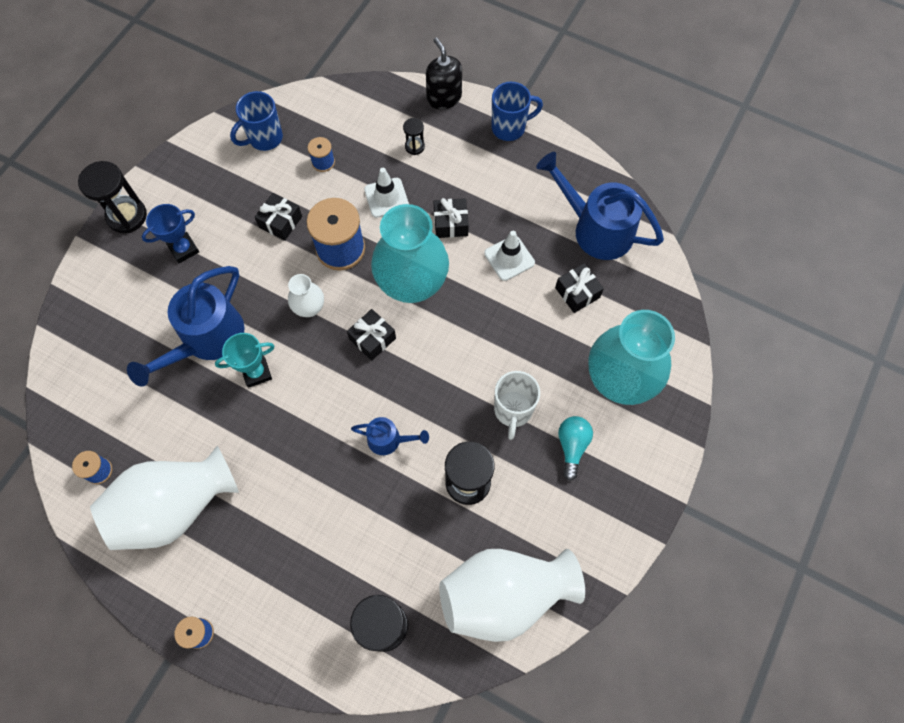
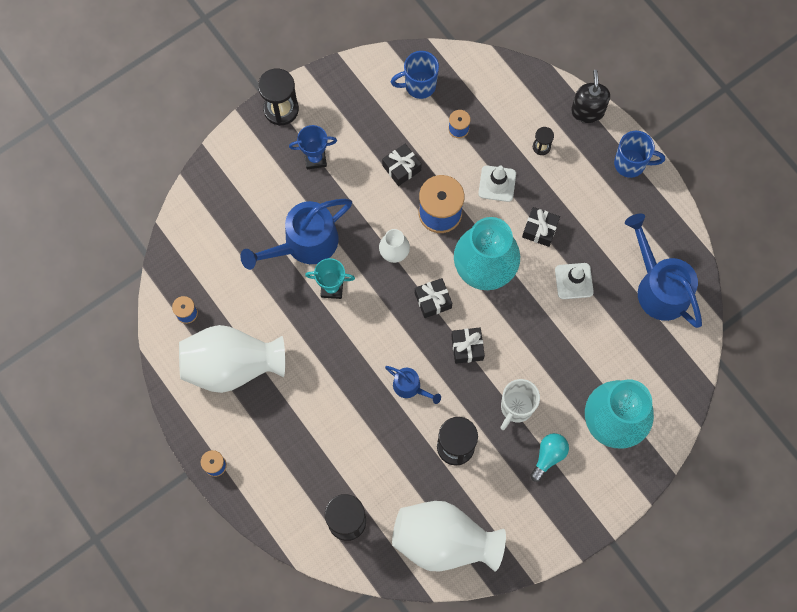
camera: 25 degrees right, 5 degrees up
black gift [555,263,604,313] -> black gift moved to [451,327,485,364]

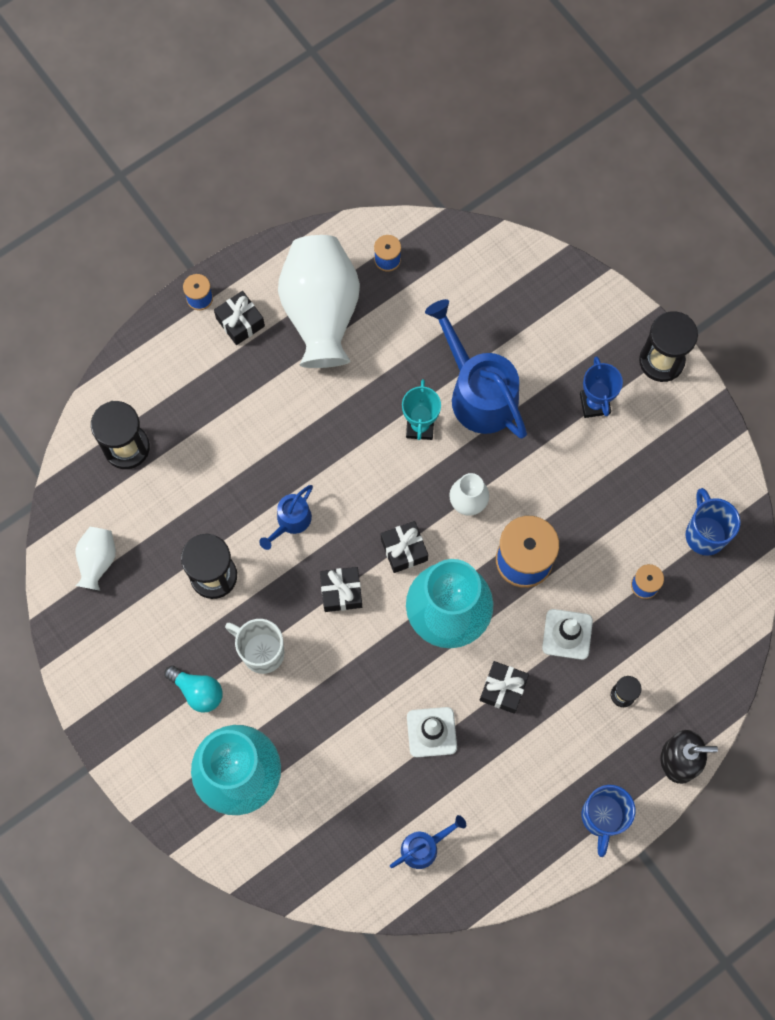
camera: 90 degrees right, 0 degrees up
black gift [382,144,421,186] -> black gift moved to [214,291,265,345]
white vase [392,501,506,572] -> white vase [76,527,116,591], size x0.47
blue watering can [625,214,702,328] -> blue watering can [390,815,466,869], size x0.50

